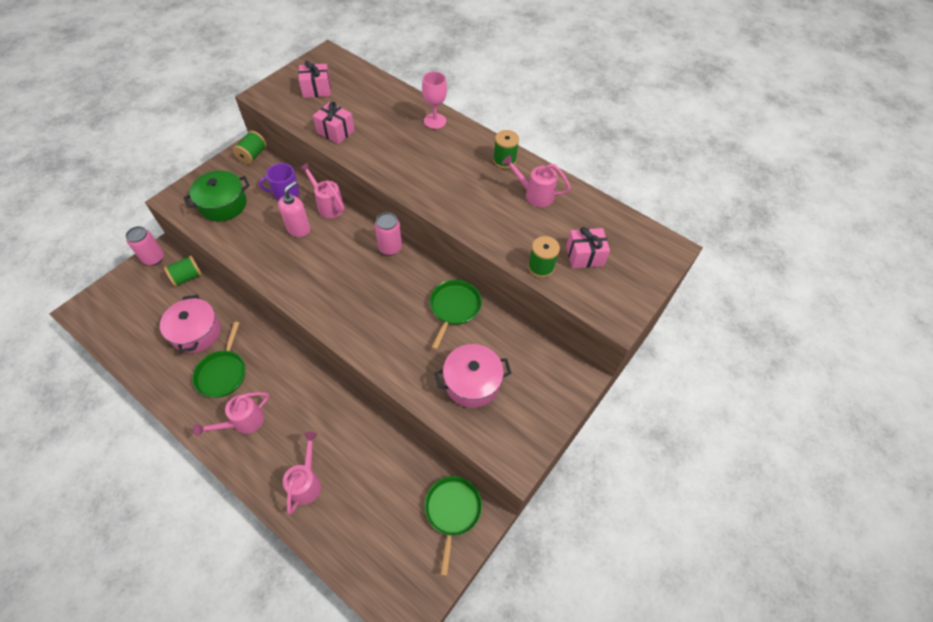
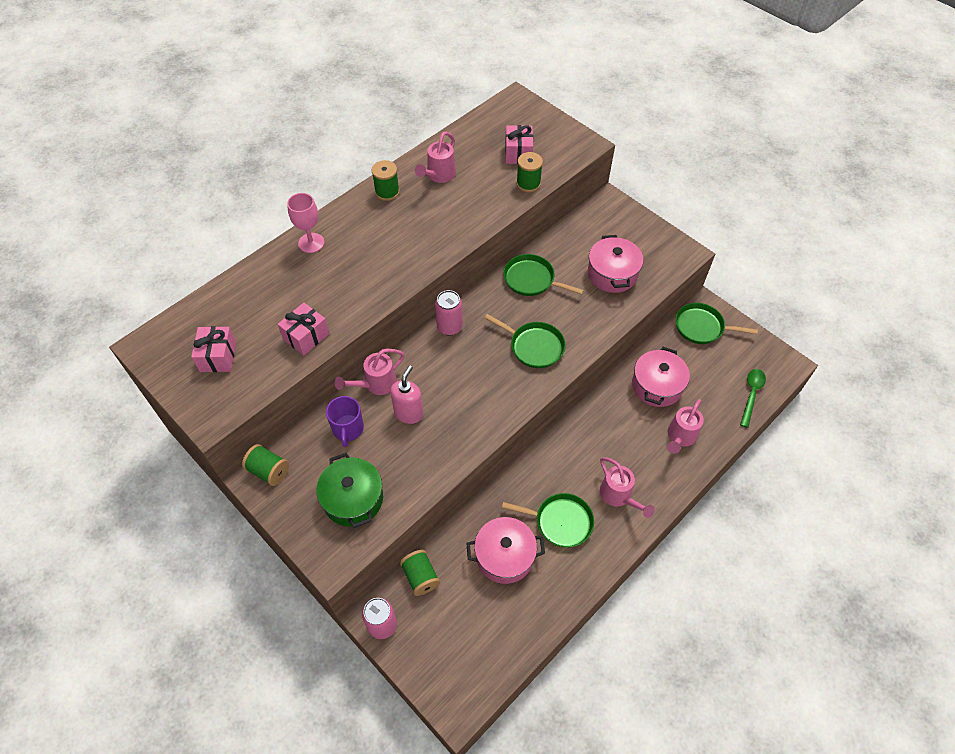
camera: 80 degrees left, 0 degrees up
pink soap dispenser [278,181,310,237] -> pink soap dispenser turned 75 degrees clockwise [390,365,423,424]
pink watering can [283,432,321,514] -> pink watering can turned 75 degrees counterclockwise [667,399,704,454]
none -> green pan [485,314,566,368]
none -> pink pot [632,347,690,407]
none -> green spoon [740,369,766,428]

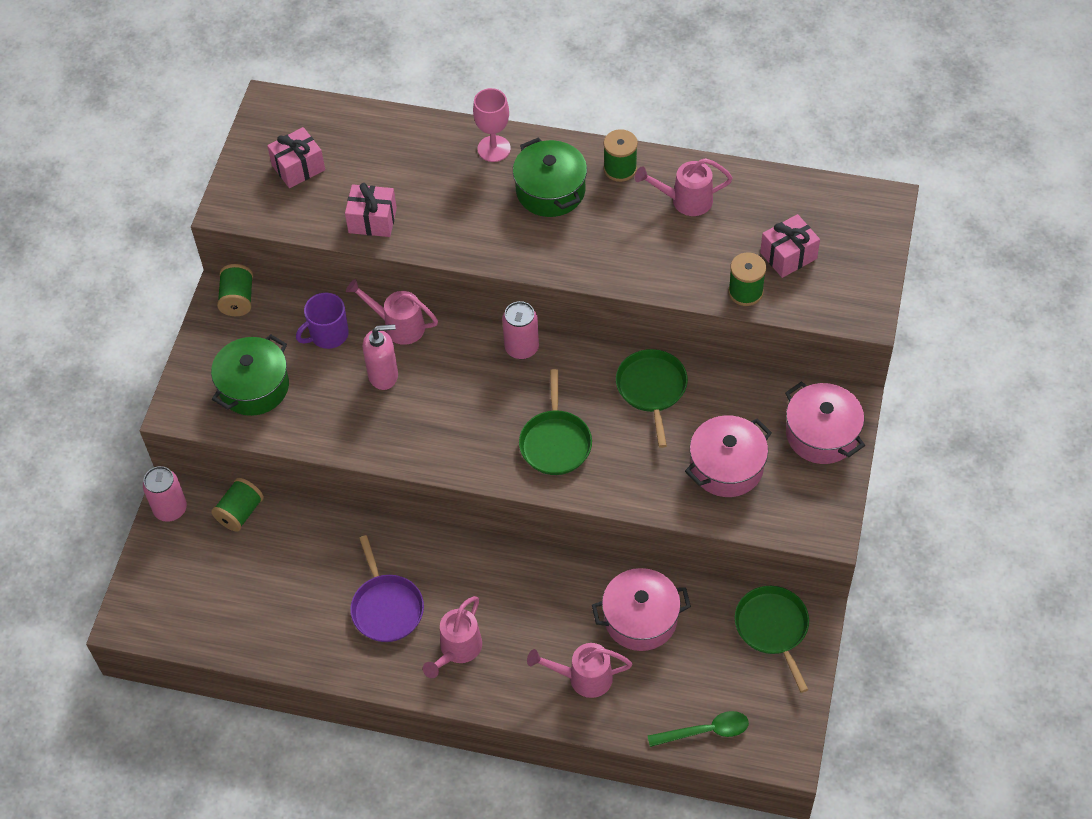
camera: 60 degrees right, 0 degrees up
pink pot [466,517,545,584] -> pink pot moved to [785,381,865,464]
green pan [502,493,594,547] -> purple pan [350,535,424,642]
none -> green pot [513,138,587,217]

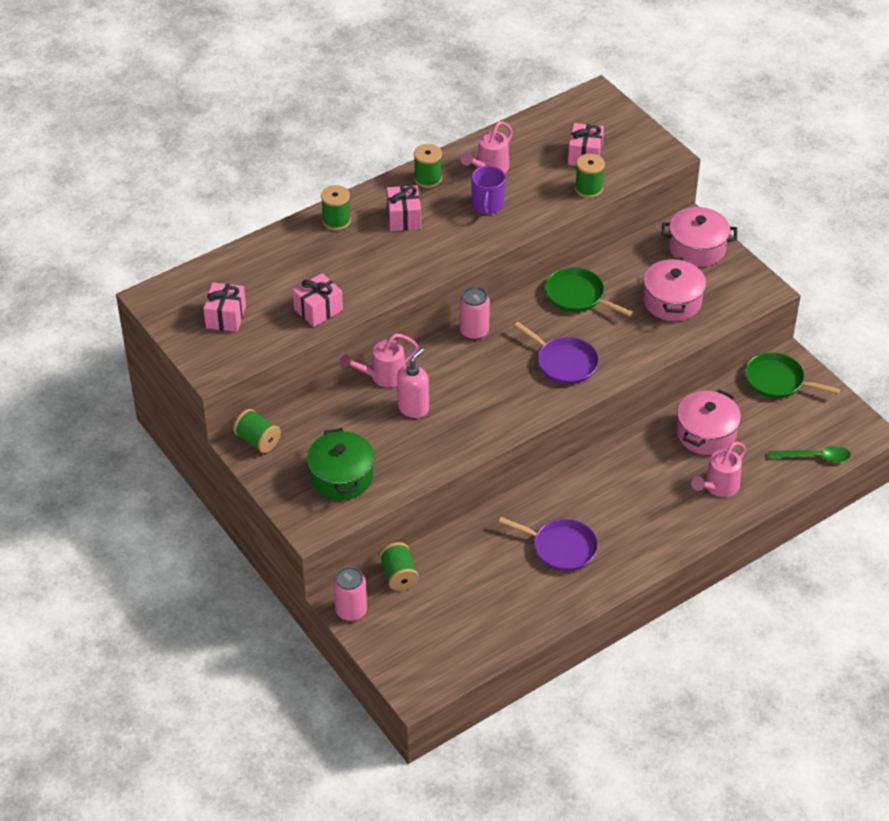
camera: 50 degrees left, 10 degrees down
purple mug [296,293,349,349] -> purple mug moved to [471,166,505,215]
pink watering can [423,596,482,678] -> none
pink goblet [473,88,511,162] -> green spool [321,185,351,230]
green pot [513,138,587,217] -> pink gift [387,185,421,231]
green pan [519,369,592,475] -> purple pan [514,322,599,384]
green spoon [648,711,749,747] -> green spoon turned 60 degrees clockwise [769,446,851,462]

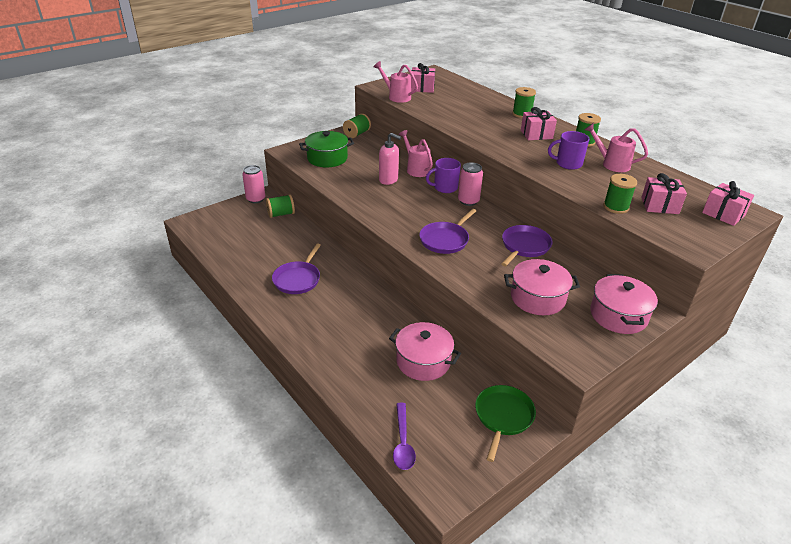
camera: 85 degrees right, 10 degrees down
pink gift [293,273,343,327] -> pink gift moved to [702,181,754,226]
green pan [545,267,632,316] -> purple pan [501,225,553,266]
pink watering can [691,441,746,497] -> pink watering can moved to [374,61,418,103]
green spoon [769,446,851,462] -> purple spoon [393,403,416,470]
none -> purple mug [426,158,461,193]

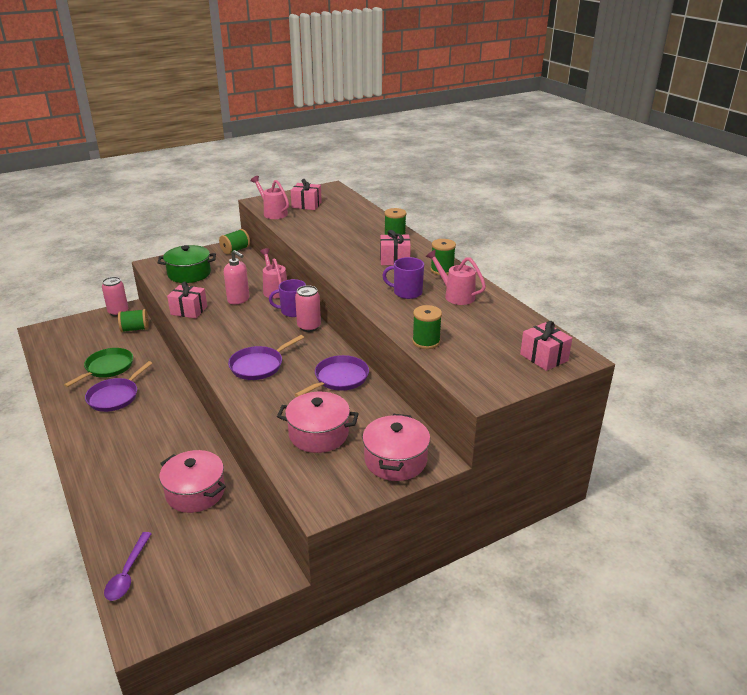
camera: 10 degrees right, 5 degrees down
green pan [475,385,536,462] -> green pan moved to [64,348,133,387]
pink gift [641,173,687,214] -> pink gift moved to [167,281,207,318]

